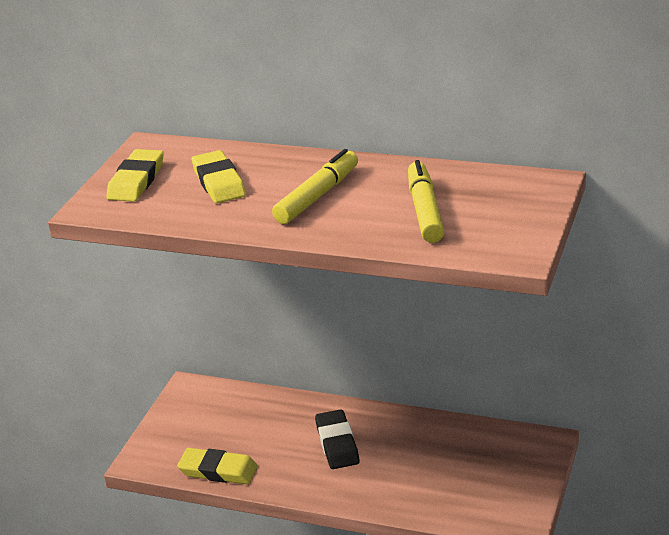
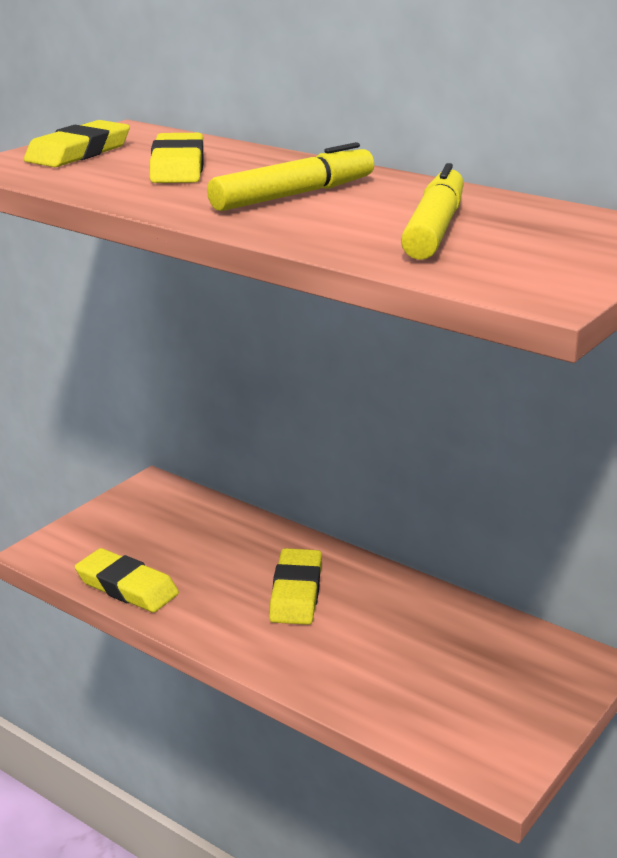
camera: 15 degrees right, 5 degrees down
black eraser [315,409,360,469] -> yellow eraser [269,548,322,625]

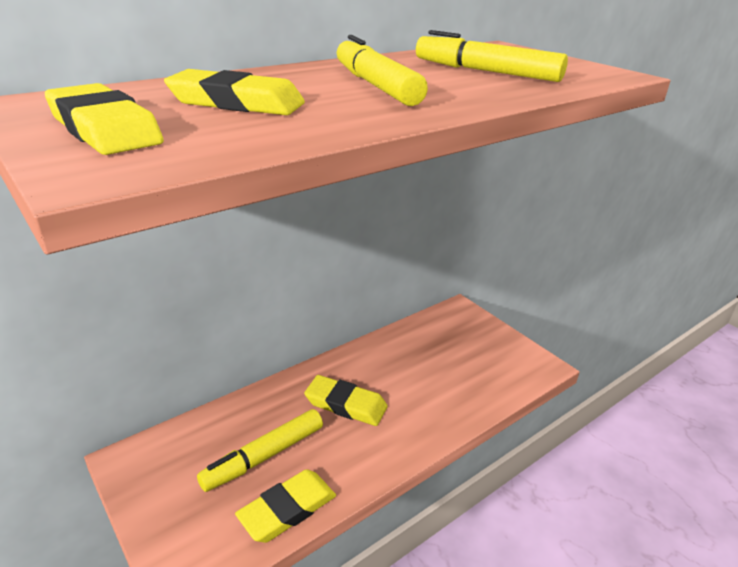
camera: 75 degrees left, 5 degrees up
none -> yellow marker [197,409,323,492]

